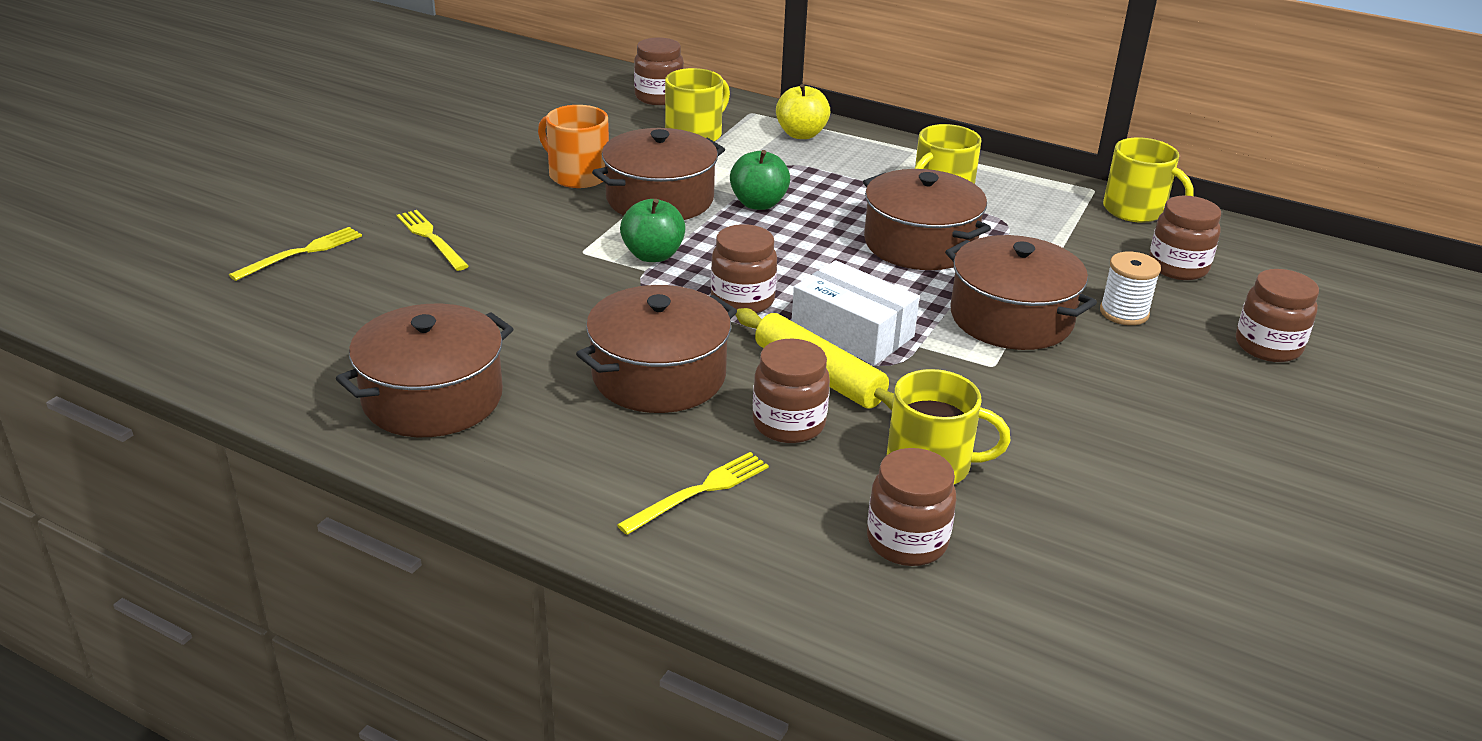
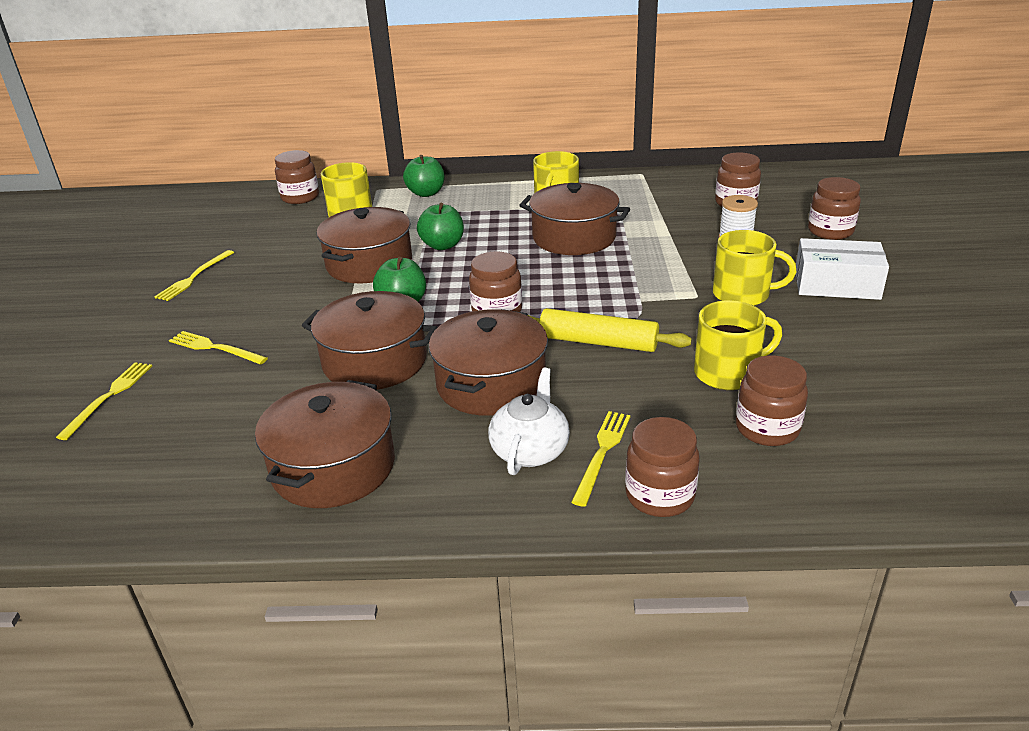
camera: 25 degrees left, 0 degrees up
orange mug [538,105,609,188] -> none
brown jar [753,339,830,443] -> brown jar moved to [625,417,699,517]
yellow apple [776,84,830,139] -> green apple [403,155,445,197]
white box [792,260,920,365] -> white box moved to [796,238,889,300]
brown pot [945,235,1097,350] -> brown pot moved to [302,291,438,390]
yellow mug [1103,138,1194,223] -> yellow mug moved to [713,230,796,306]
none -> yellow fork [155,250,234,301]
none -> white teapot [488,367,570,475]

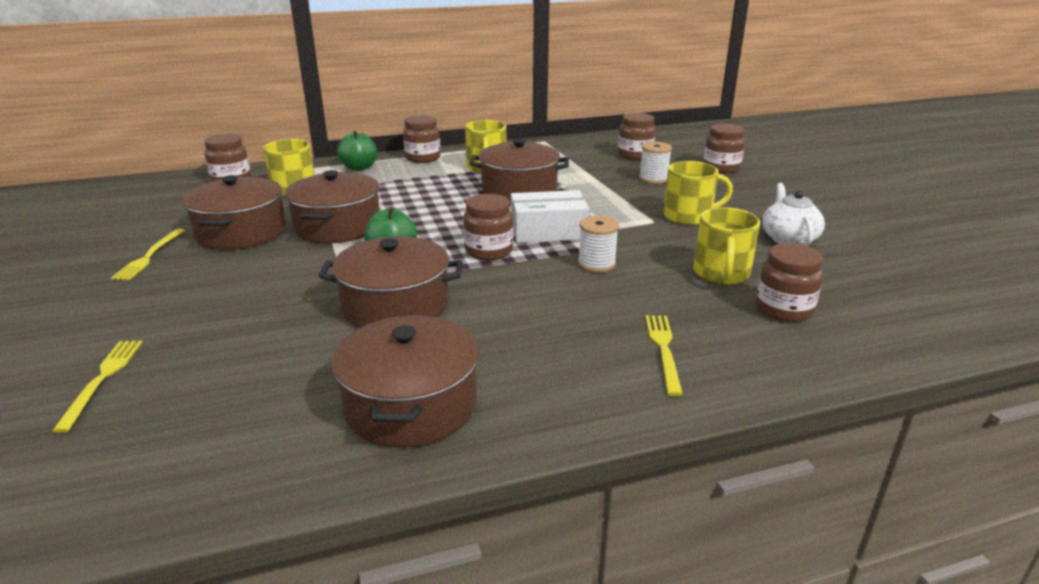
camera: 20 degrees left, 5 degrees down
yellow fork [169,331,268,365] -> none
green apple [417,203,464,250] -> none
brown pot [429,309,548,416] -> brown pot moved to [183,175,286,250]
white teapot [488,367,570,475] -> white teapot moved to [762,183,825,246]
yellow rolling pin [528,308,692,352] -> white spool [578,216,619,273]
brown jar [625,417,699,517] -> brown jar moved to [403,115,441,163]
yellow mug [694,300,782,390] -> yellow mug turned 135 degrees clockwise [693,207,760,285]
white box [796,238,889,300] -> white box moved to [511,190,589,243]

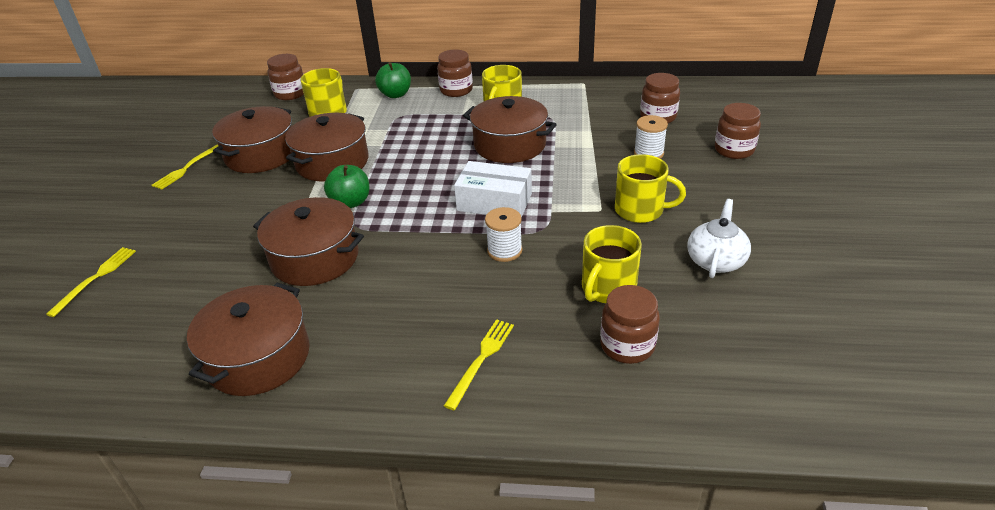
camera: 25 degrees right, 10 degrees up
brown jar [463,194,513,261] -> none

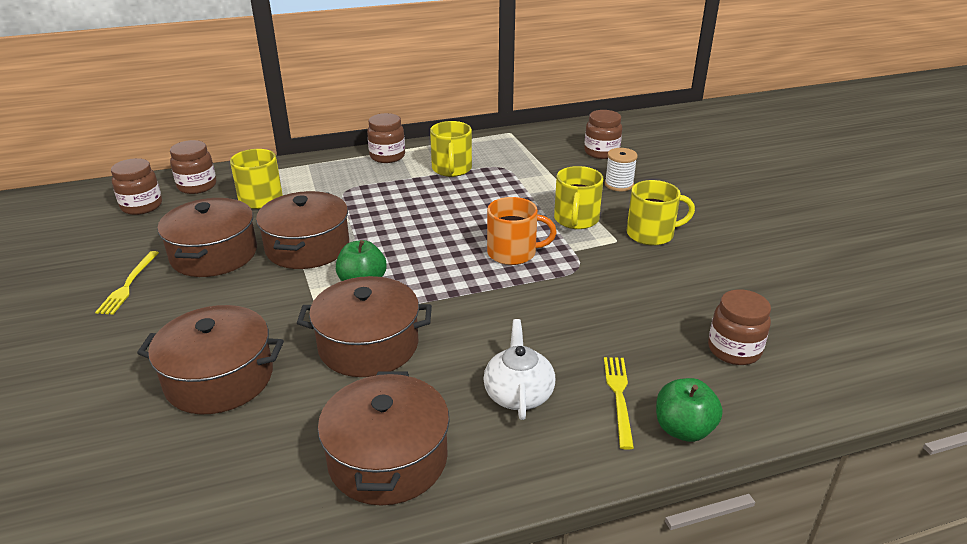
camera: 25 degrees left, 5 degrees down
yellow fork [46,247,136,317] -> none
green apple [375,62,411,98] -> green apple moved to [656,378,723,442]
white box [454,161,532,218] -> orange mug [487,197,557,265]
brown pot [463,96,557,163] -> brown pot moved to [137,305,284,414]
white spool [485,207,522,262] -> none
yellow mug [582,225,642,303] -> yellow mug moved to [554,166,603,229]
white teapot [687,199,751,278] -> white teapot moved to [483,319,555,420]
brown jar [715,103,761,159] -> brown jar moved to [111,158,162,215]

